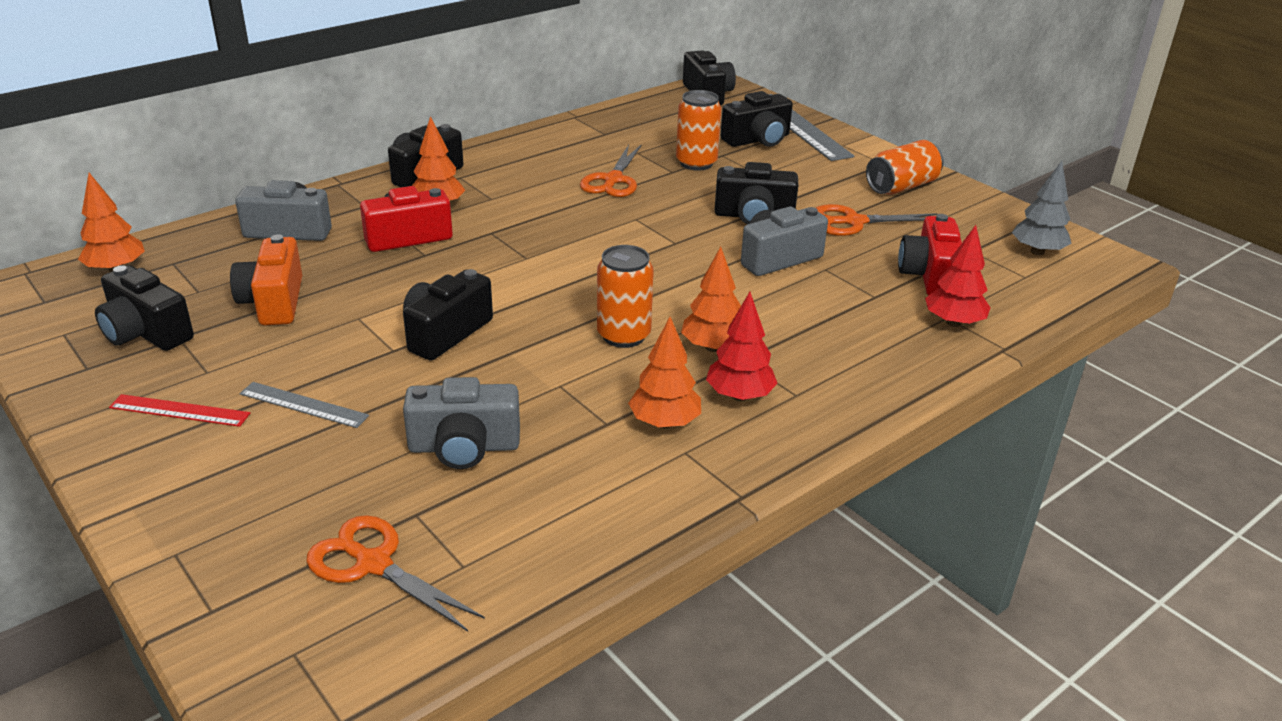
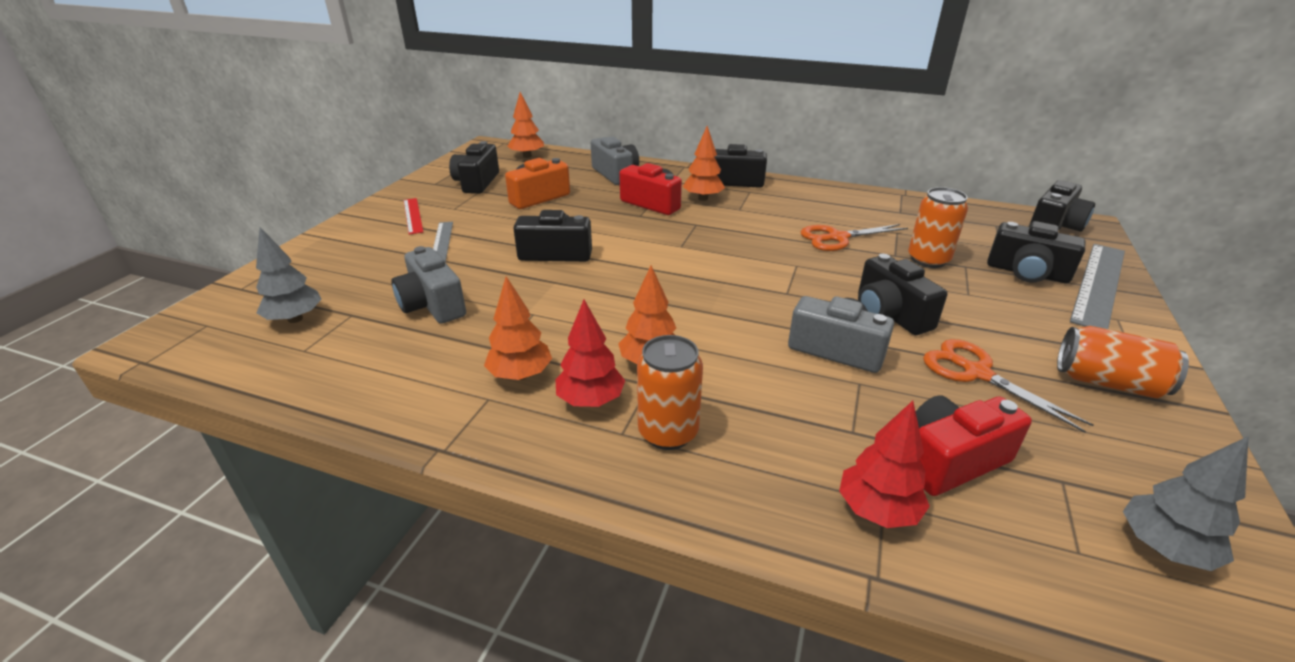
camera: 60 degrees right, 0 degrees up
orange scissors [306,515,485,632] -> grey tree [256,227,322,323]
orange can [597,245,654,348] -> orange can moved to [637,335,703,450]

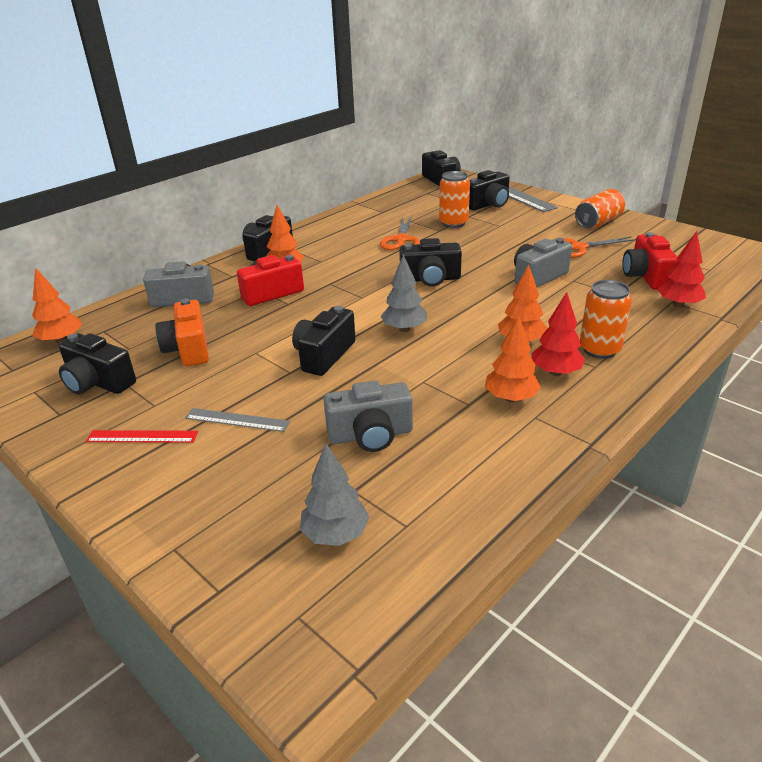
camera: 65 degrees left, 0 degrees up
black camera [858,254,948,335] -> black camera moved to [399,238,462,287]
grey tree [1123,436,1249,571] -> grey tree moved to [381,255,427,332]

